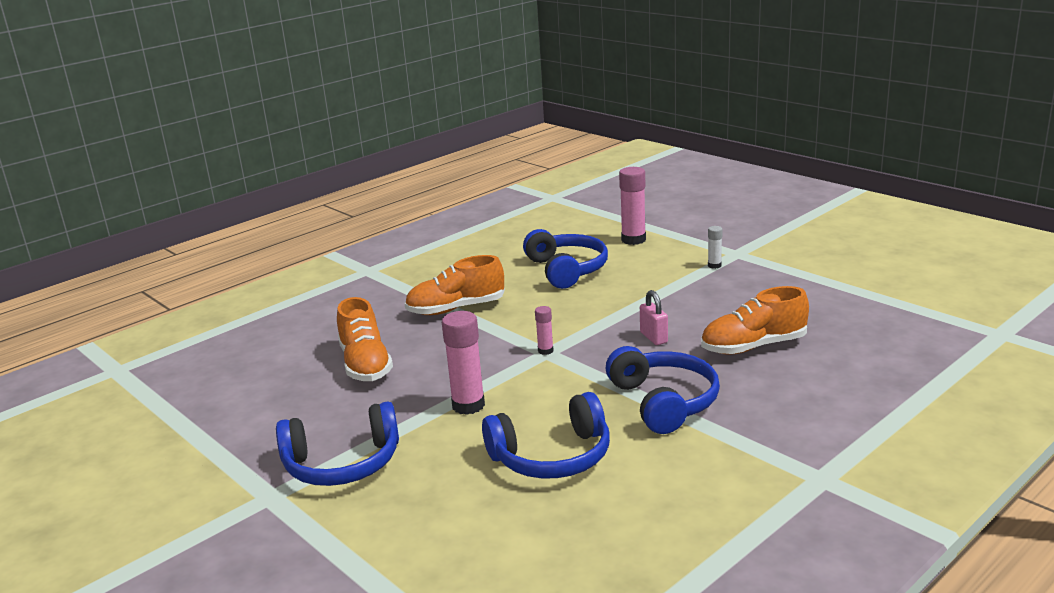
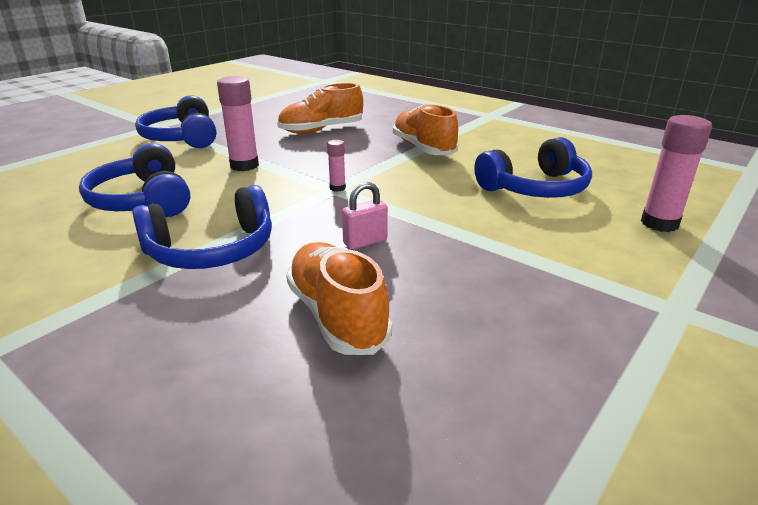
camera: 80 degrees right, 5 degrees up
white glue stick [708,226,723,269] -> none

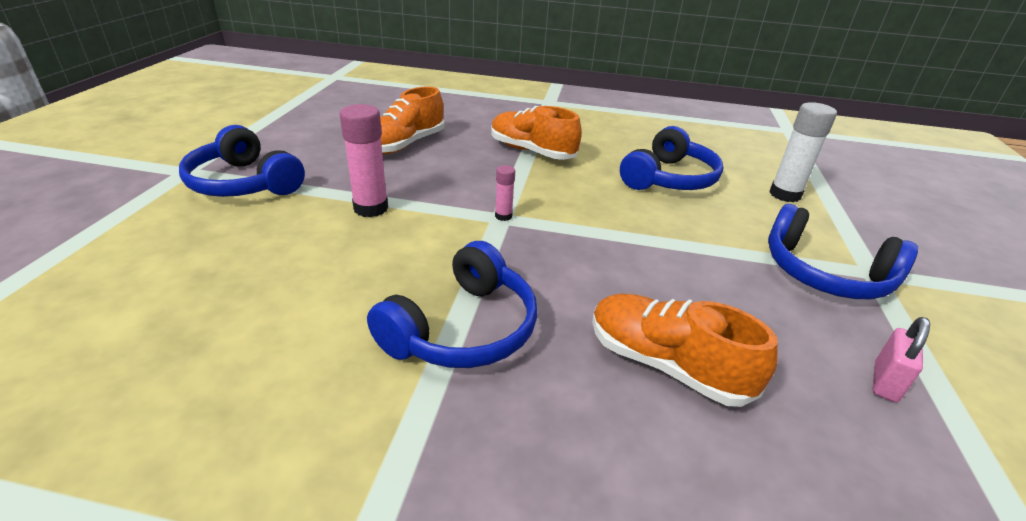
camera: 30 degrees left, 5 degrees up
blue headphones [79,143,190,217] -> blue headphones moved to [768,204,918,299]
pink padlock [342,182,388,250] -> pink padlock moved to [873,317,930,402]
pink glue stick [641,115,712,232] -> white glue stick [769,102,837,202]

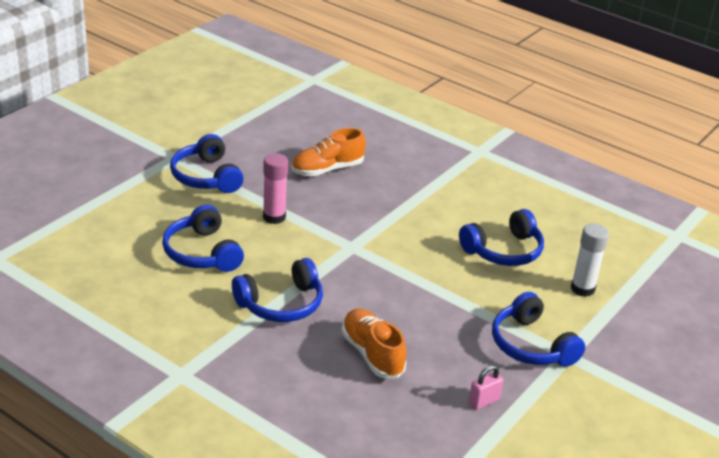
camera: 25 degrees right, 0 degrees up
orange shoe [491,106,582,160] -> none
pink glue stick [495,165,515,221] -> none
none -> blue headphones [162,205,244,272]

